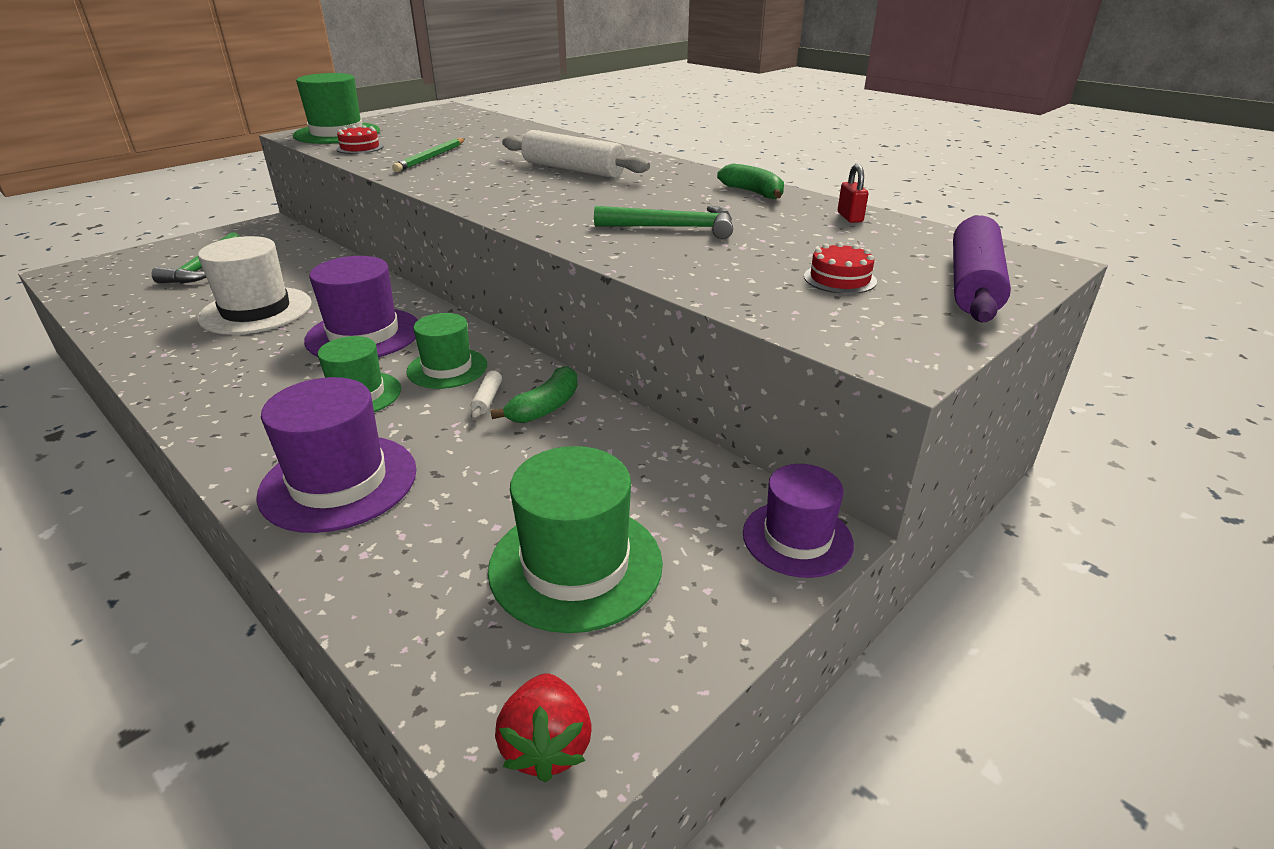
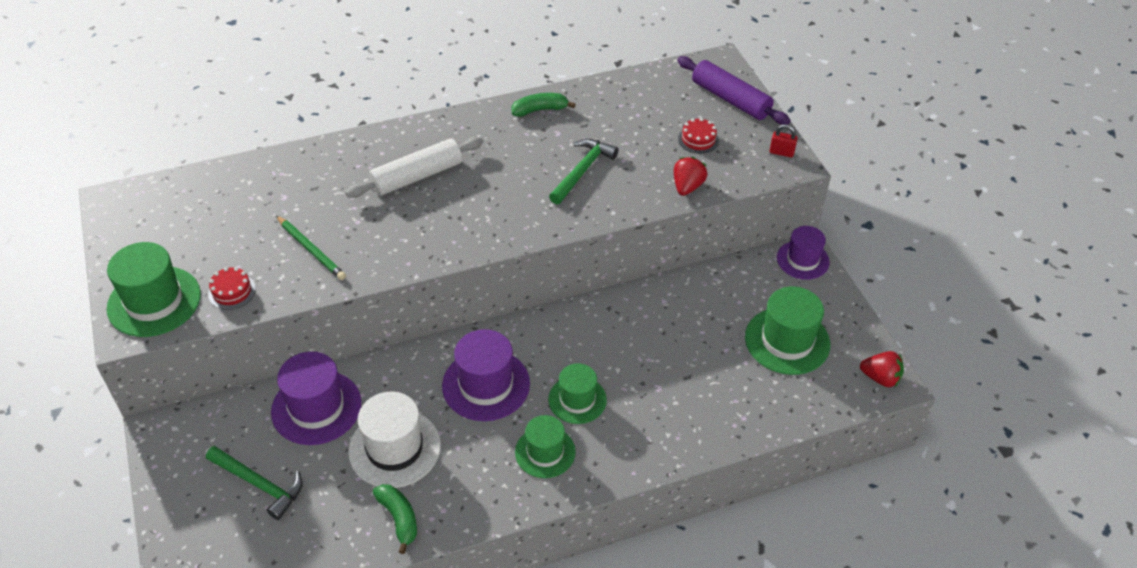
camera: 65 degrees left, 15 degrees up
purple hat [256,377,417,533] -> purple hat moved to [271,351,361,445]
green hat [406,313,487,389] -> green hat moved to [515,415,576,478]
white rolling pin [471,367,502,420] -> none
green banana [491,366,578,423] -> green banana moved to [373,484,417,554]
red padlock [838,164,868,223] -> red padlock moved to [770,124,798,157]
none -> red strawberry [674,157,707,196]

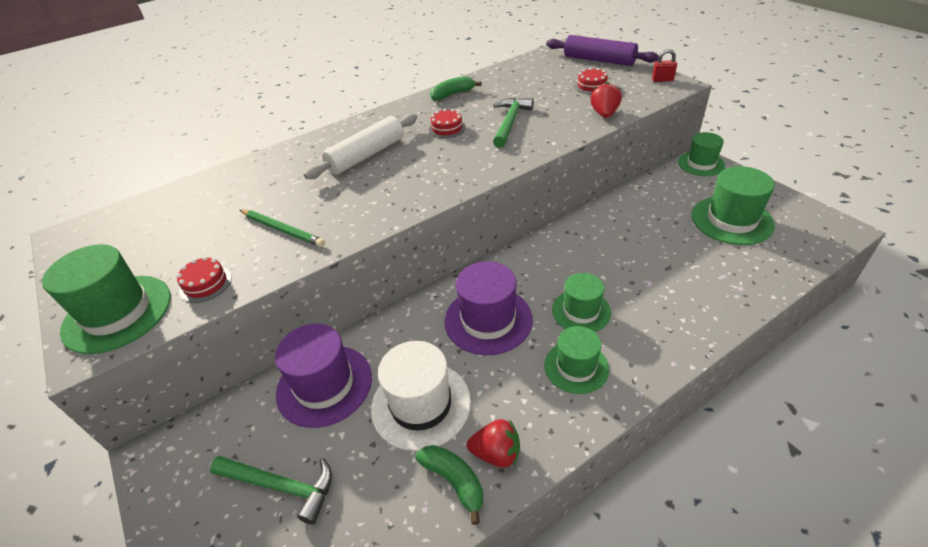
camera: 10 degrees left, 5 degrees down
purple hat [777,226,830,280] -> green hat [678,132,725,176]
red strawberry [860,351,904,387] -> red strawberry moved to [467,419,520,468]
none -> red cake [429,109,466,138]

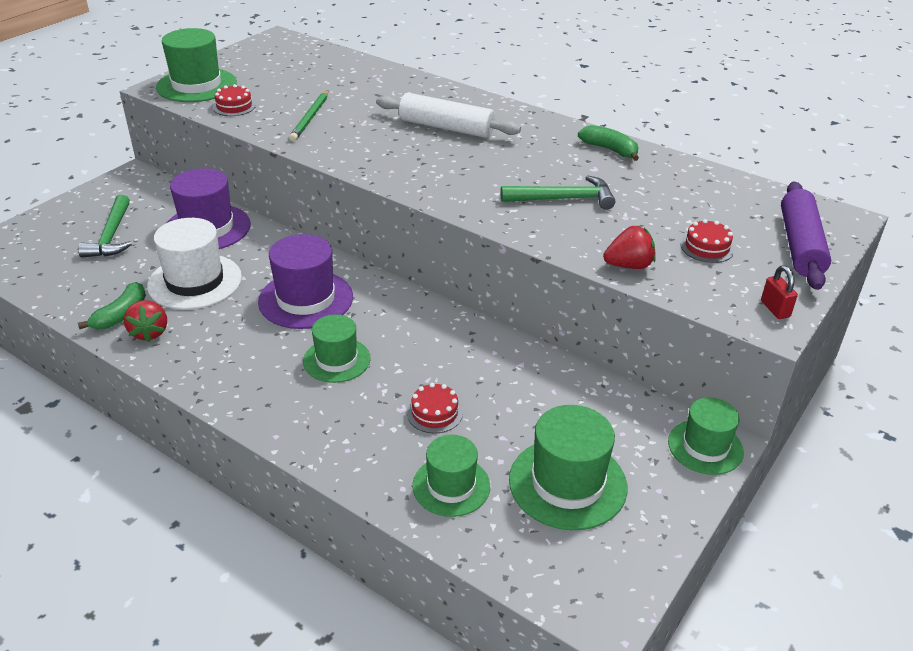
camera: 65 degrees right, 5 degrees down
red cake [429,109,466,138] -> red cake moved to [407,383,463,433]
green hat [544,326,609,394] -> green hat moved to [412,435,490,517]

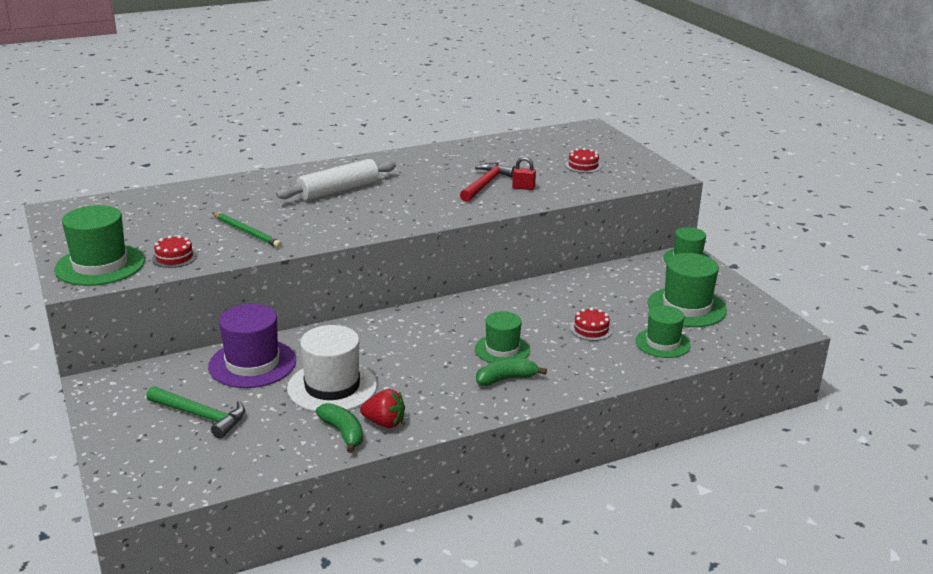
camera: 60 degrees left, 10 degrees down
purple hat [258,234,353,329] -> none
green hammer [501,175,615,210] -> red hammer [460,163,515,202]
green banana [578,125,639,161] -> green banana moved to [476,359,547,386]
red strawberry [603,226,656,269] -> none
red padlock [761,265,798,319] -> red padlock moved to [512,157,536,190]
purple rolling pin [781,181,831,290] -> none

